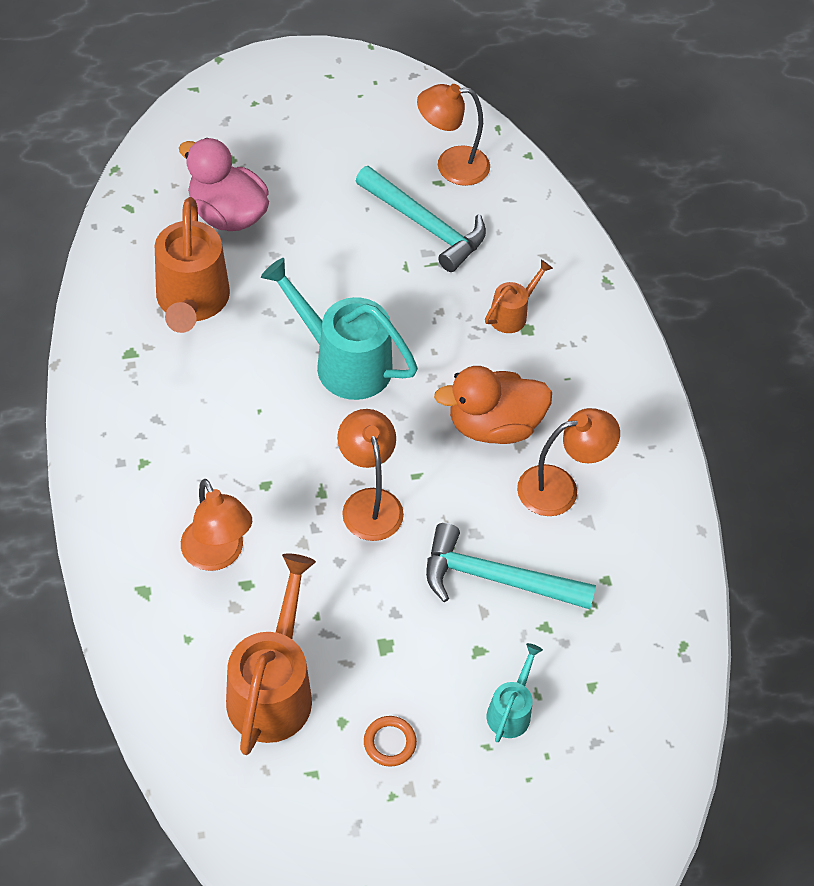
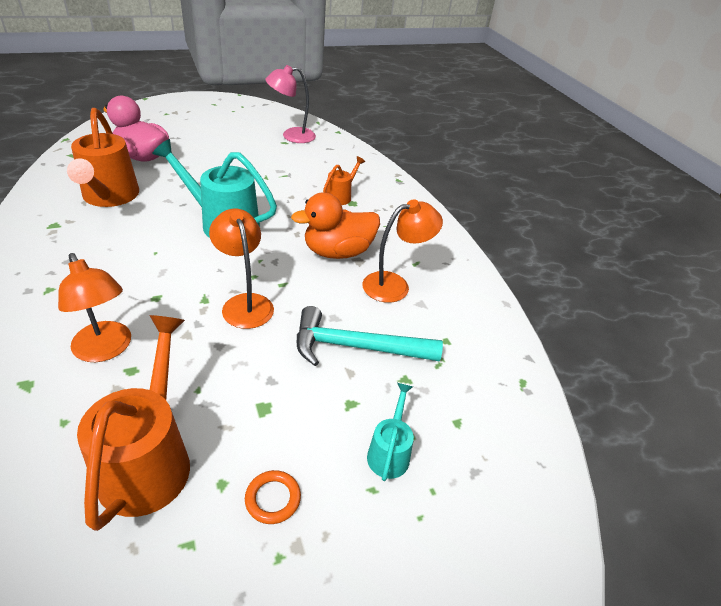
camera: 10 degrees left, 15 degrees down
turquoise hammer [356,166,486,272] -> none
orange lamp [417,84,490,186] -> pink lamp [265,65,316,143]

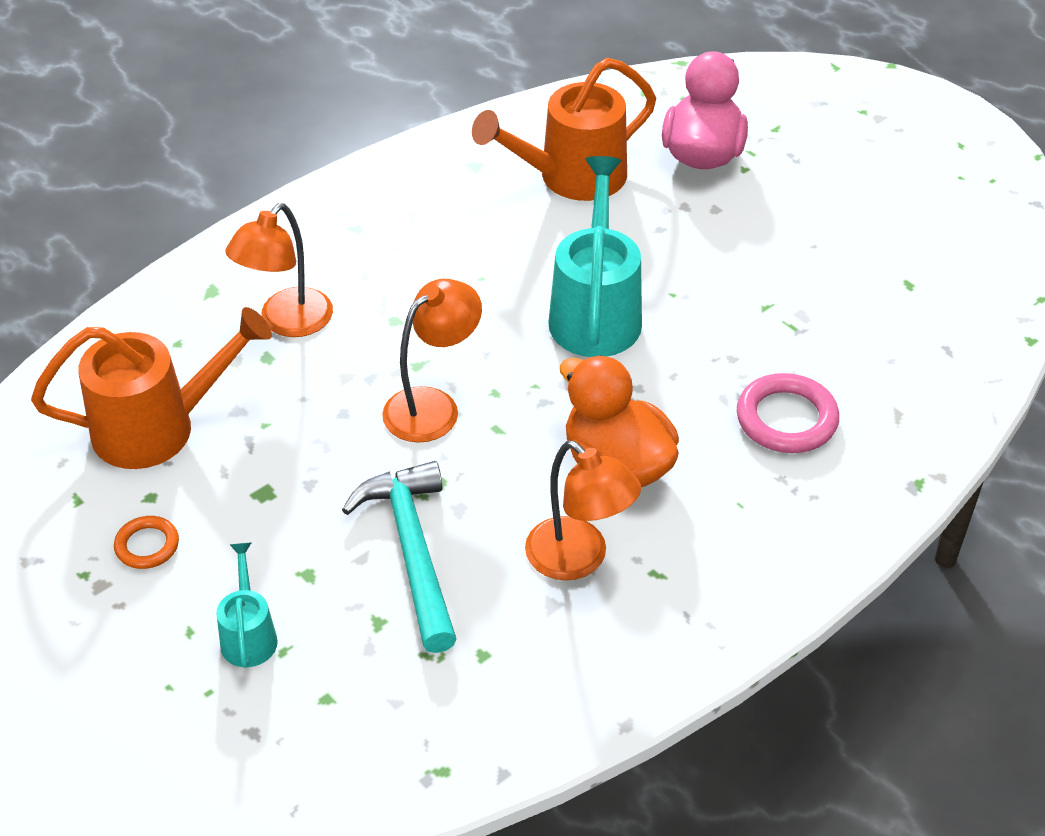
camera: 75 degrees right, 5 degrees up
pink lamp [265,65,316,143] -> none
orange watering can [323,156,365,205] -> pink ring [737,373,839,453]
turquoise watering can [367,383,414,481] -> turquoise watering can turned 90 degrees counterclockwise [216,542,278,668]

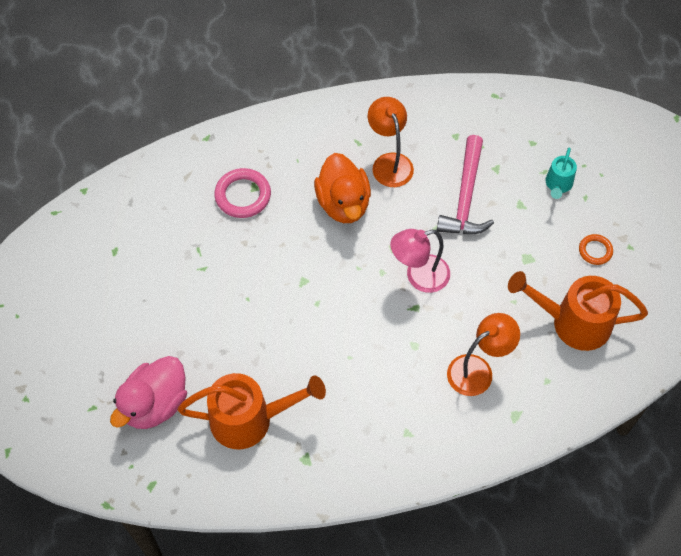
camera: 155 degrees left, 15 degrees up
turquoise hammer [342,461,457,653] -> pink hammer [437,135,494,234]
orange lamp [382,279,482,443] -> pink lamp [390,229,450,293]
turquoise watering can [548,156,642,357] -> none

